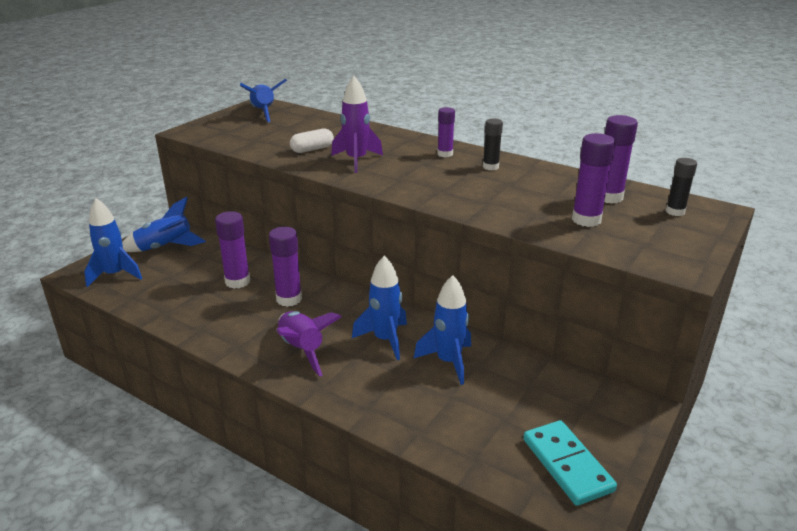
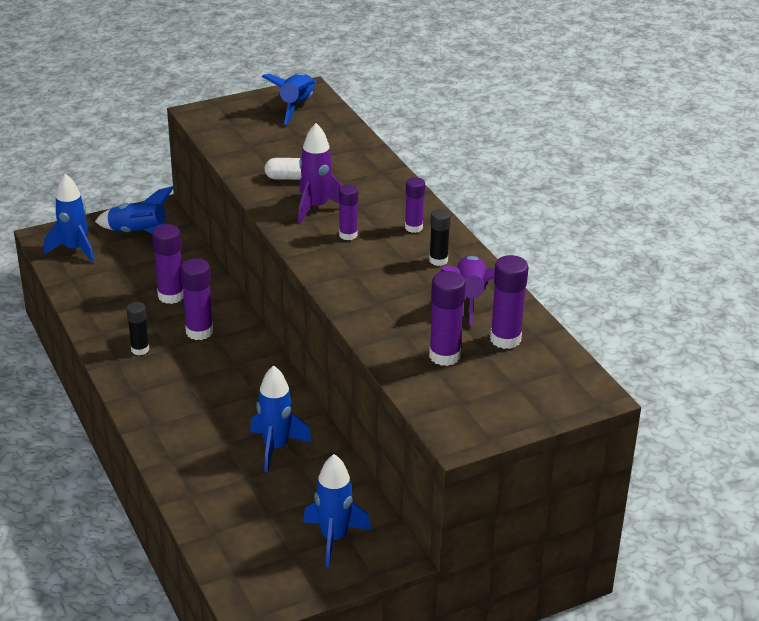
camera: 30 degrees right, 5 degrees up
purple rocket [276,311,342,377] -> purple rocket moved to [440,255,495,326]
blue rocket [352,255,407,360] -> blue rocket moved to [303,454,371,567]
turquoise domino [523,420,617,506] -> none
black glue stick [666,158,697,216] -> black glue stick moved to [126,302,149,355]
none -> purple glue stick [339,184,358,240]

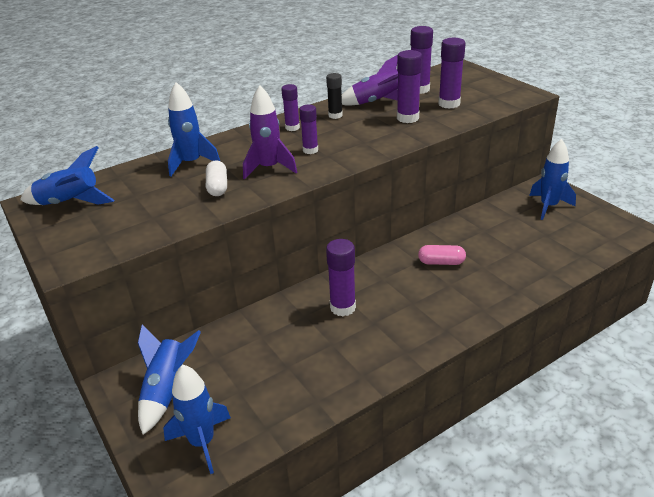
camera: 95 degrees left, 0 degrees up
black glue stick [126,302,149,355] -> none
purple glue stick [152,224,184,304] -> purple glue stick moved to [397,50,422,123]
blue rocket [250,365,312,472] -> blue rocket moved to [168,82,220,176]
none -> pink capsule [418,245,466,265]

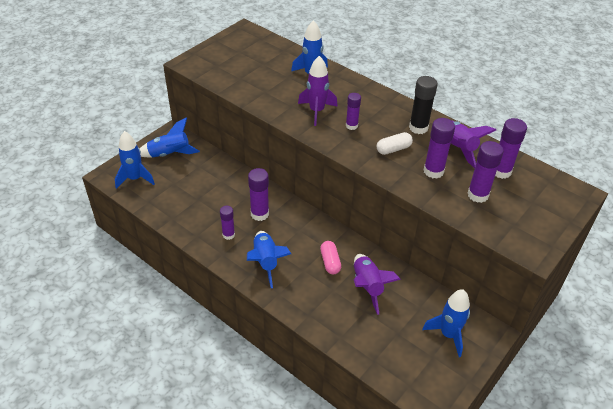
camera: 70 degrees right, 10 degrees up
blue rocket [20,146,115,205] -> blue rocket moved to [247,231,291,288]
white capsule [206,161,227,196] -> white capsule moved to [377,132,413,155]
purple glue stick [281,84,300,131] -> purple glue stick moved to [220,206,235,240]
black glue stick [326,73,343,119] -> black glue stick [409,76,438,134], size x1.54
none -> purple rocket [354,254,401,315]

